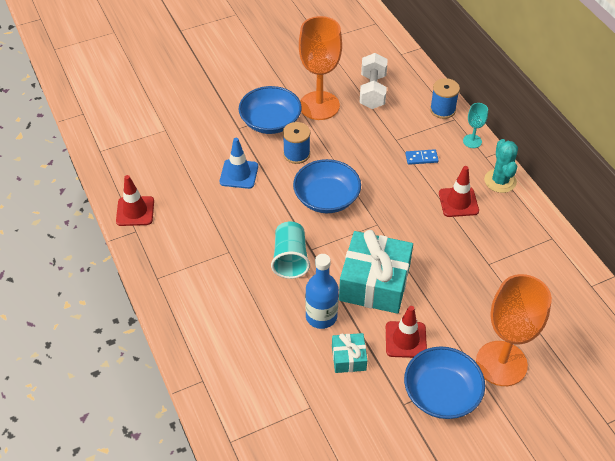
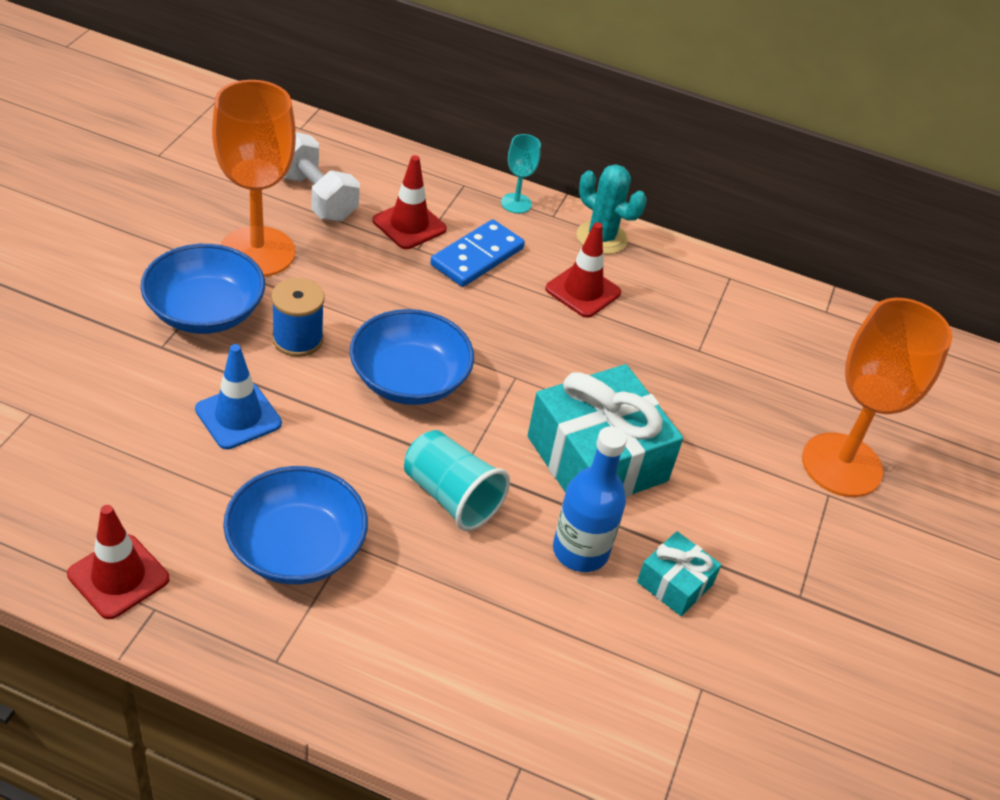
camera: 50 degrees left, 5 degrees down
red traffic cone [386,306,427,358] -> red traffic cone moved to [373,155,447,249]
blue bowl [404,346,485,419] -> blue bowl moved to [223,466,368,584]
blue domino [405,149,439,165] -> blue domino [430,219,525,287], size x1.74
blue spool [430,78,460,119] -> none

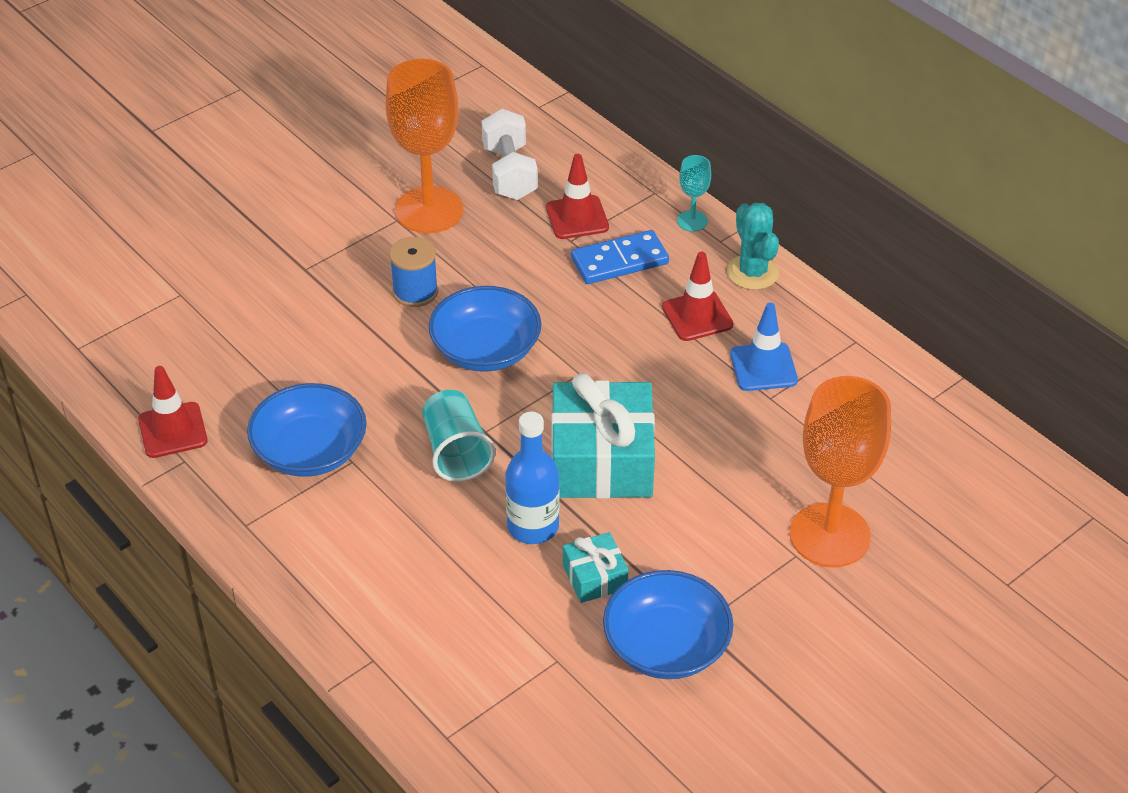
camera: 35 degrees right, 0 degrees up
blue bowl [140,244,265,334] -> blue bowl moved to [603,570,733,679]
blue traffic cone [195,344,282,449] -> blue traffic cone moved to [730,303,798,391]

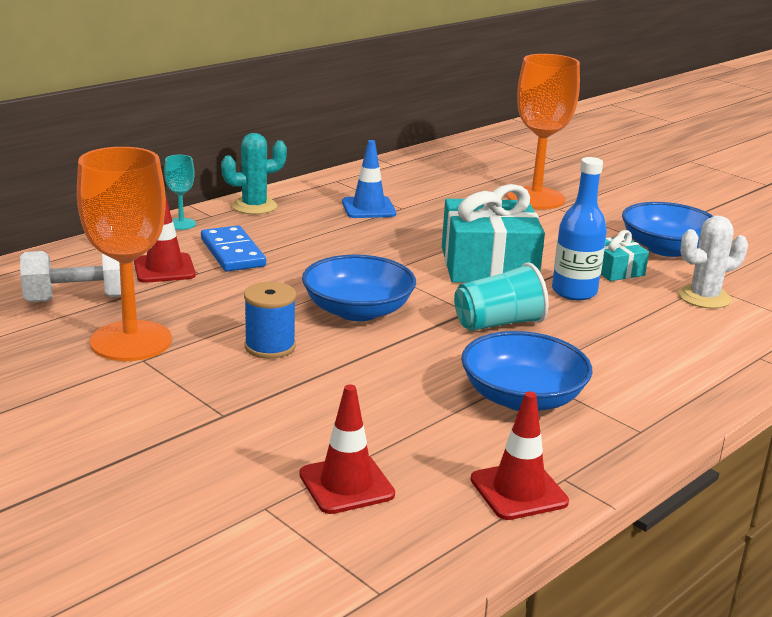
camera: 95 degrees left, 20 degrees down
red traffic cone [662,252,733,341] -> red traffic cone moved to [299,385,395,514]
none -> white cactus [678,215,748,309]

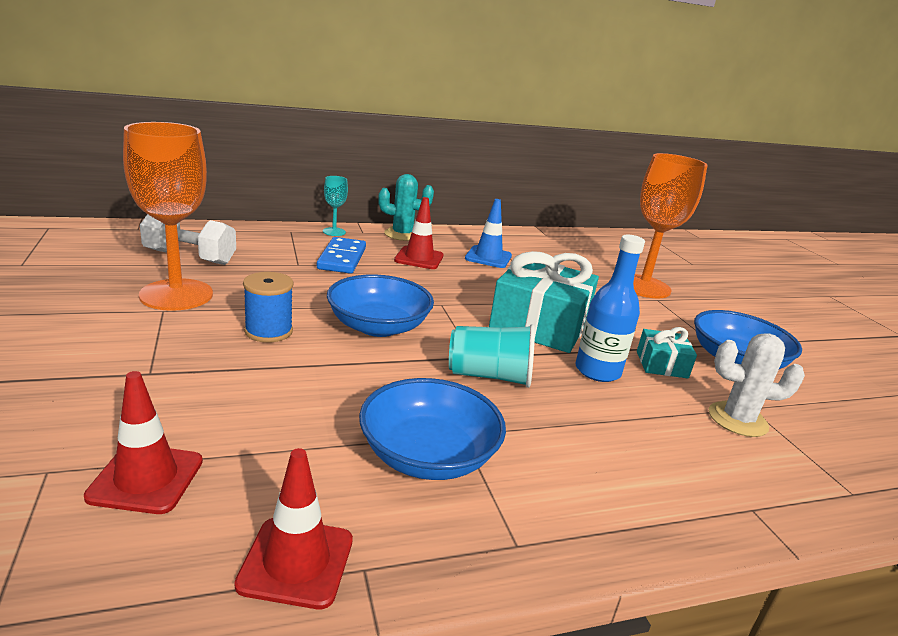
camera: 25 degrees right, 0 degrees up
red traffic cone [134,194,196,283] -> red traffic cone moved to [394,197,444,269]

